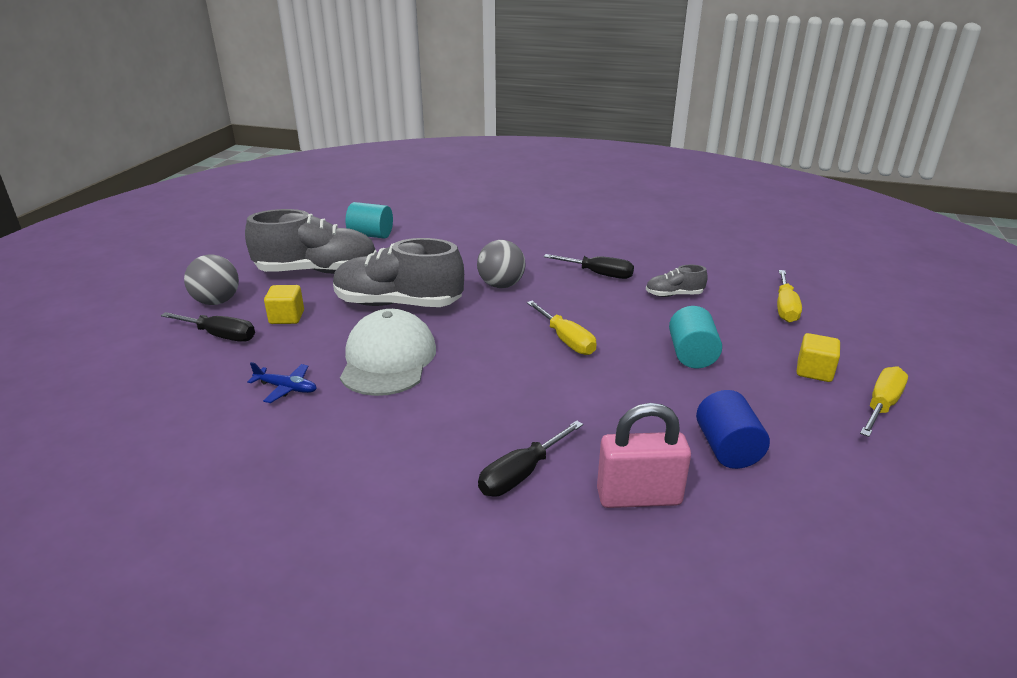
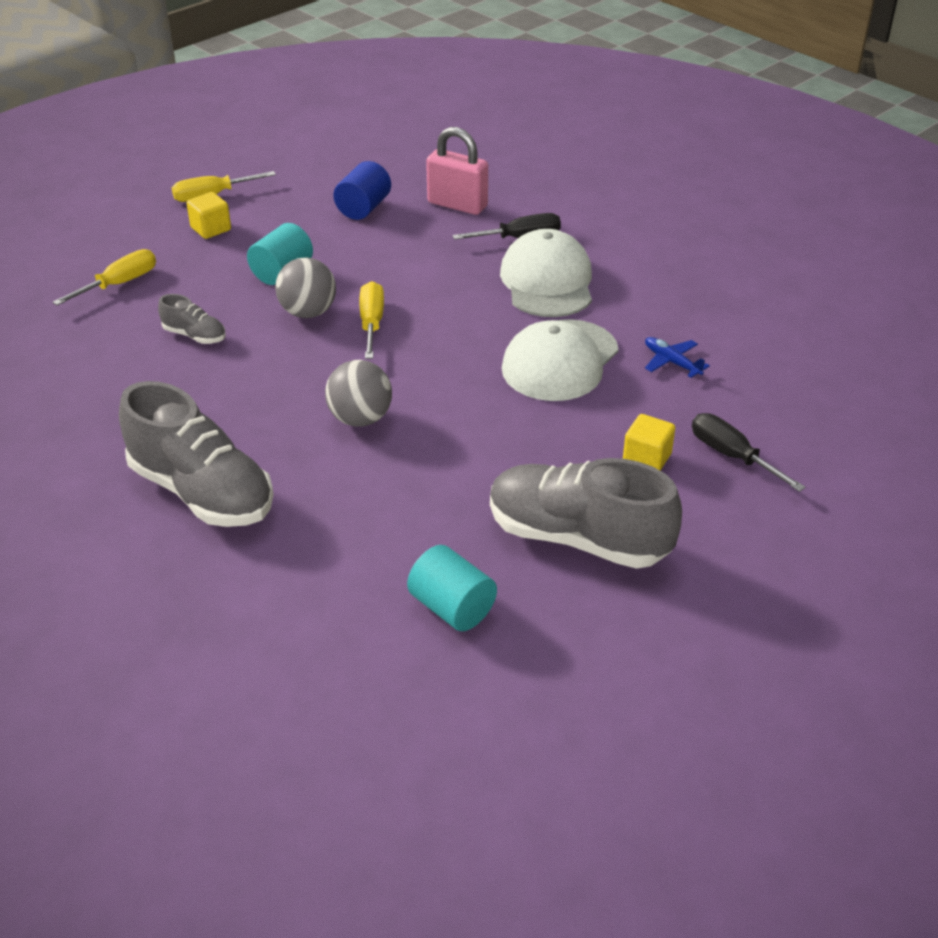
camera: 150 degrees left, 10 degrees up
grey ball [184,255,239,305] -> grey ball moved to [275,258,336,318]
grey shoe [333,238,464,307] -> grey shoe moved to [119,381,274,527]
black screwdriver [544,254,634,279] -> none
none -> white cap [500,229,592,317]

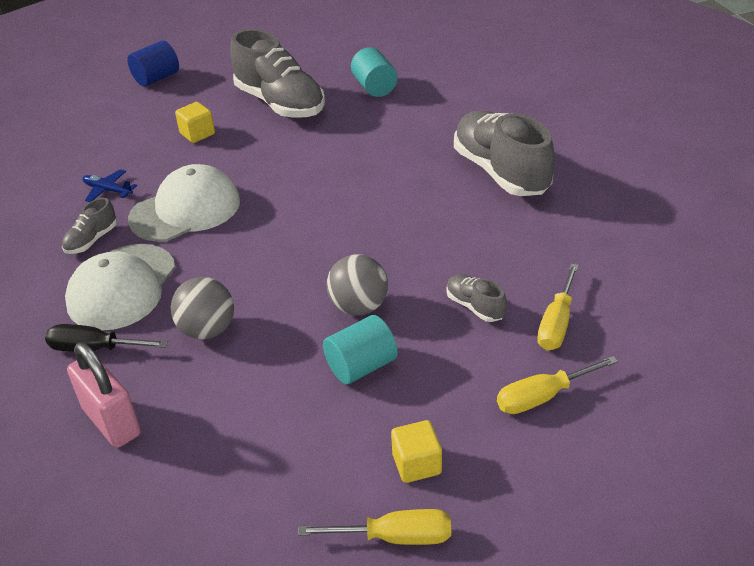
camera: 155 degrees left, 0 degrees up
grey ball [325,360,392,427] -> grey ball moved to [171,277,234,339]
blue cylinder [333,161,391,220] -> blue cylinder moved to [127,40,179,87]
yellow screwdriver [359,281,384,359] -> yellow screwdriver moved to [537,263,579,350]
blue plane [645,337,710,378] -> blue plane turned 135 degrees clockwise [83,169,137,202]
black screwdriver [692,413,805,492] -> none
none -> grey shoe [62,198,117,254]

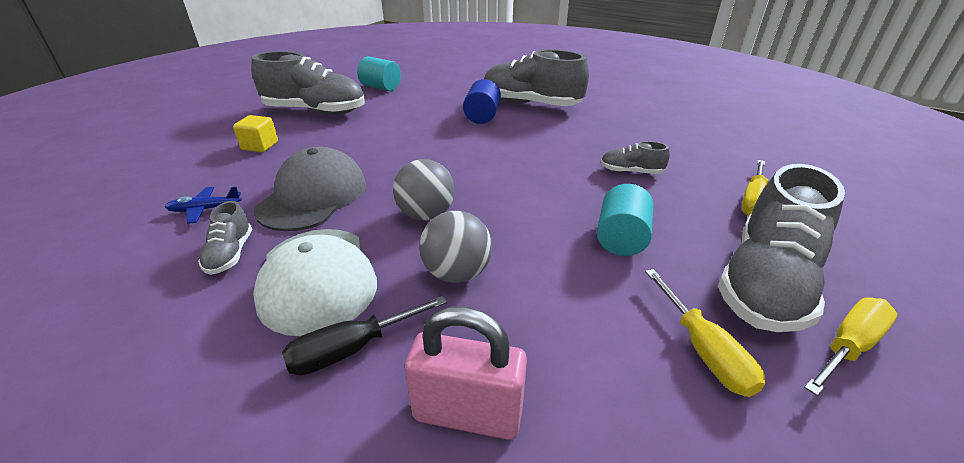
camera: 40 degrees left, 5 degrees down
blue cylinder [127,40,179,87] -> blue cylinder moved to [463,79,501,124]
white cap [128,164,240,242] -> grey cap [254,147,366,231]
grey ball [327,254,388,316] -> grey ball moved to [393,159,455,221]
yellow cube [391,420,442,483] -> grey shoe [718,164,845,332]
yellow screwdriver [537,263,579,350] -> yellow screwdriver moved to [645,269,765,397]

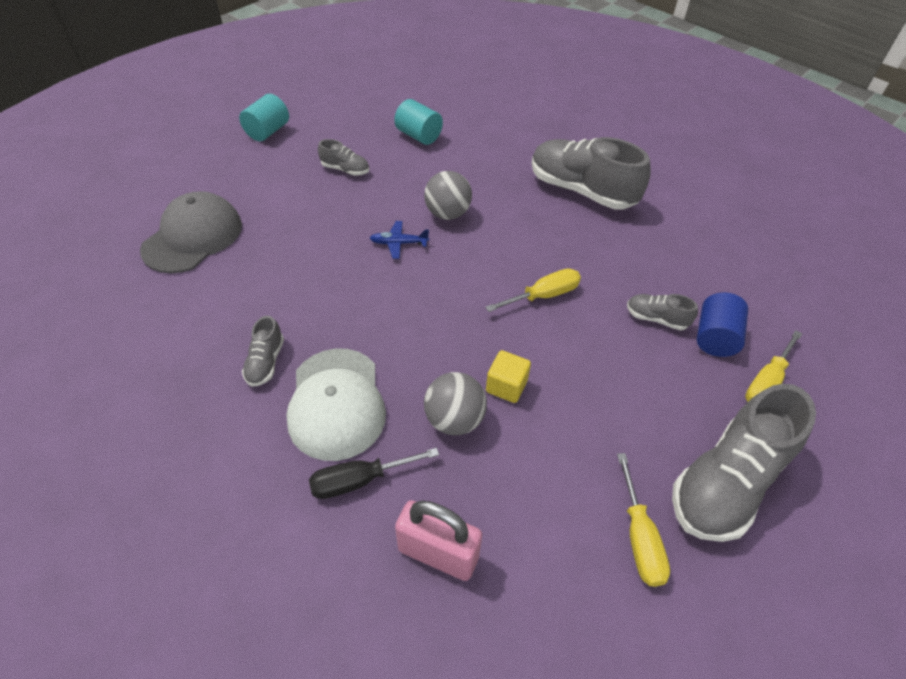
camera: 10 degrees right, 15 degrees up
blue plane [165,187,242,224] -> blue plane moved to [370,221,429,259]
yellow cube [233,115,278,152] -> yellow cube moved to [486,350,531,403]
grey shoe [251,51,365,115] -> grey shoe [318,139,369,176], size x0.46
grey cap [254,147,366,231] -> grey cap moved to [140,191,242,273]
grey ball [393,159,455,221] -> grey ball moved to [424,171,472,220]
blue cylinder [463,79,501,124] -> blue cylinder moved to [697,292,748,357]
turquoise cylinder [597,184,653,256] -> turquoise cylinder moved to [239,94,289,141]
yellow screwdriver [804,297,897,396] -> yellow screwdriver moved to [485,268,581,312]

